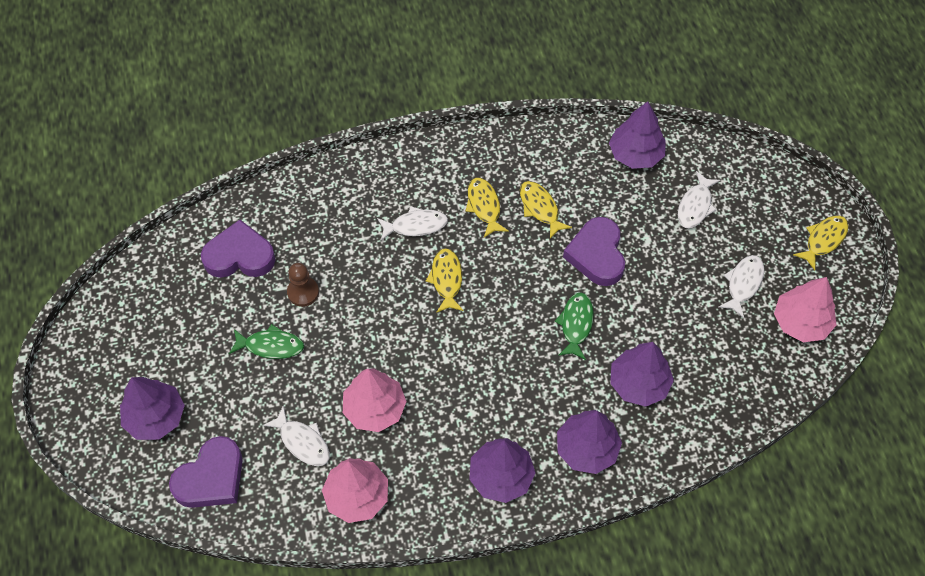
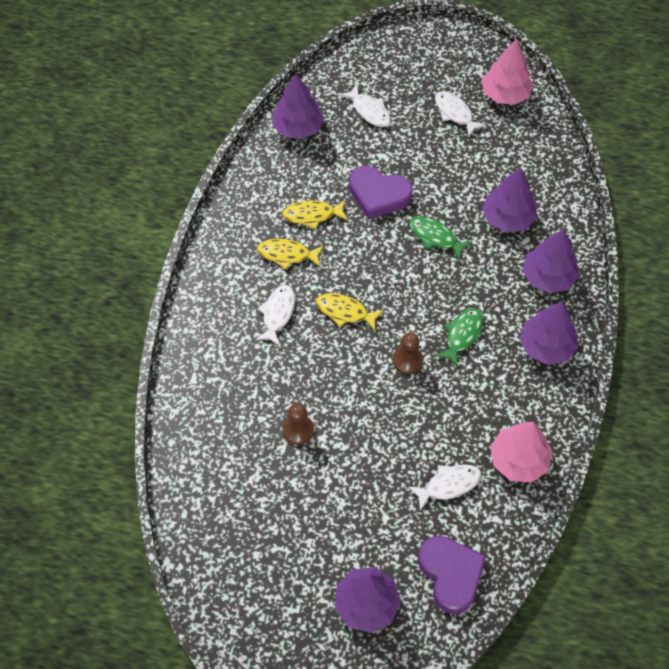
camera: 65 degrees left, 0 degrees up
purple heart [201,220,275,278] -> none
green fish [229,324,304,359] -> green fish moved to [435,308,483,367]
pink tree [343,368,407,432] -> none
yellow fish [793,216,848,270] -> none
none -> brown pawn [392,332,423,374]

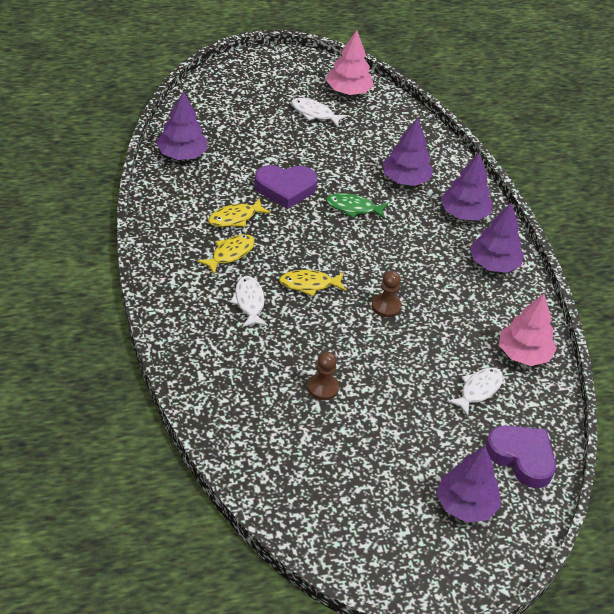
camera: 30 degrees left, 15 degrees down
yellow fish [257,239,324,269] -> yellow fish turned 150 degrees clockwise [197,234,255,274]
white fish [340,84,391,127] -> none
green fish [435,308,483,367] -> none

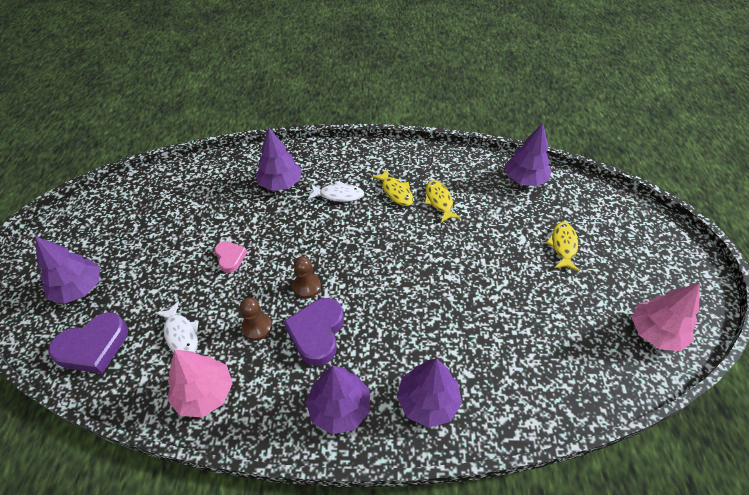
camera: 110 degrees right, 5 degrees up
purple heart [254,165,318,209] -> purple heart moved to [283,298,344,366]
yellow fish [279,270,346,296] -> yellow fish moved to [546,222,579,272]
white fish [291,98,348,128] -> none
brown pawn [307,352,339,400] -> brown pawn moved to [240,297,272,341]
green fish [326,193,388,219] -> none
purple tree [383,118,433,186] -> purple tree moved to [255,128,302,191]
none -> pink heart [215,241,247,273]

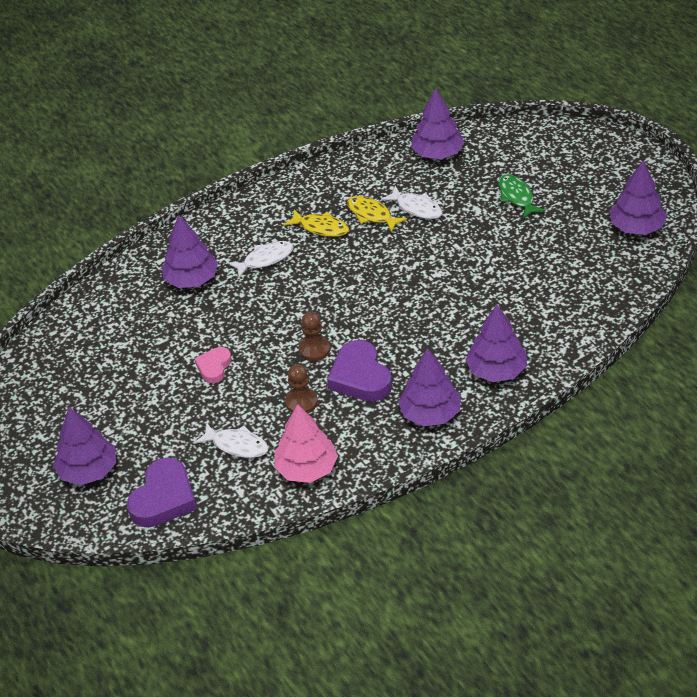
camera: 30 degrees left, 5 degrees down
pink heart [215,241,247,273] -> pink heart turned 105 degrees counterclockwise [194,347,232,383]
yellow fish [546,222,579,272] -> green fish [498,174,545,219]
pink tree [631,283,700,351] -> purple tree [610,161,667,235]
none -> white fish [381,186,443,219]

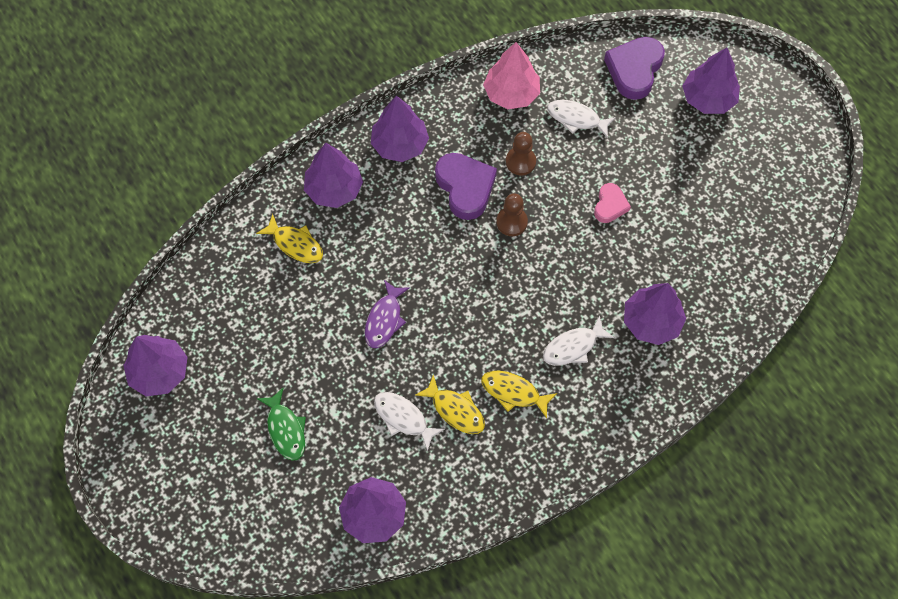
camera: 175 degrees right, 20 degrees up
none -> yellow fish [256,214,323,263]
none -> purple fish [365,280,410,348]

